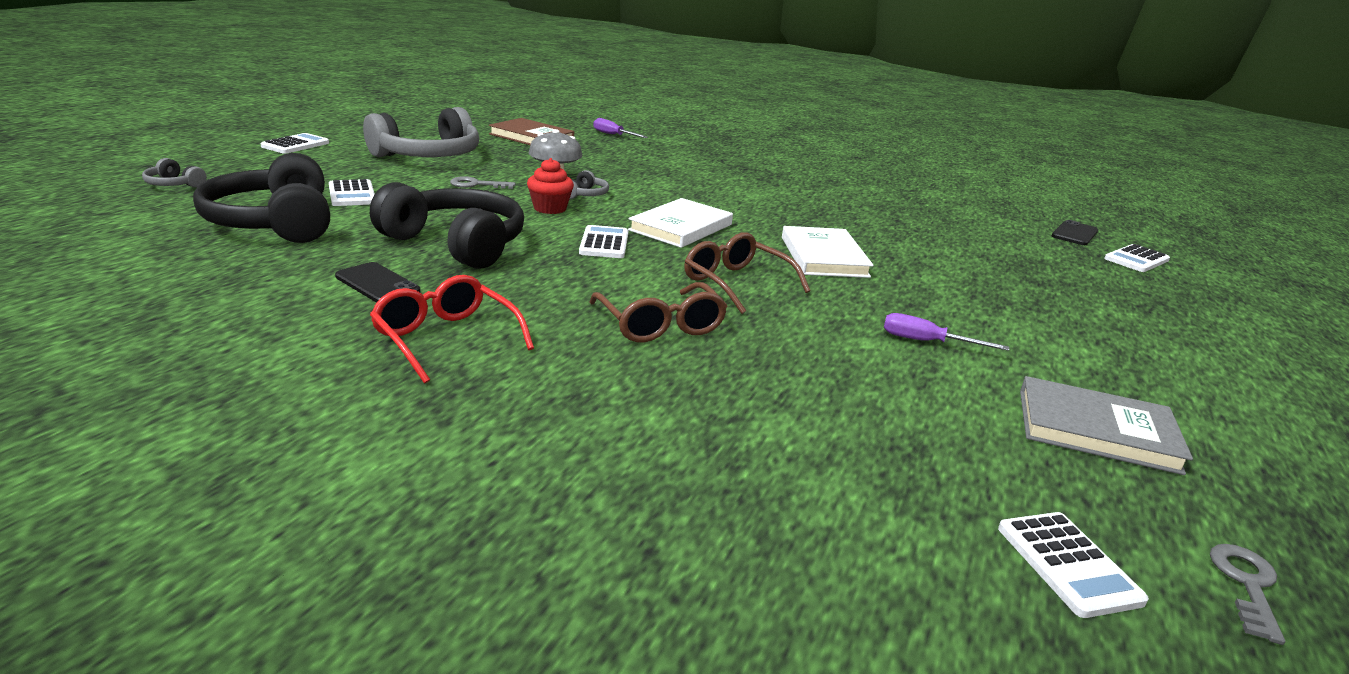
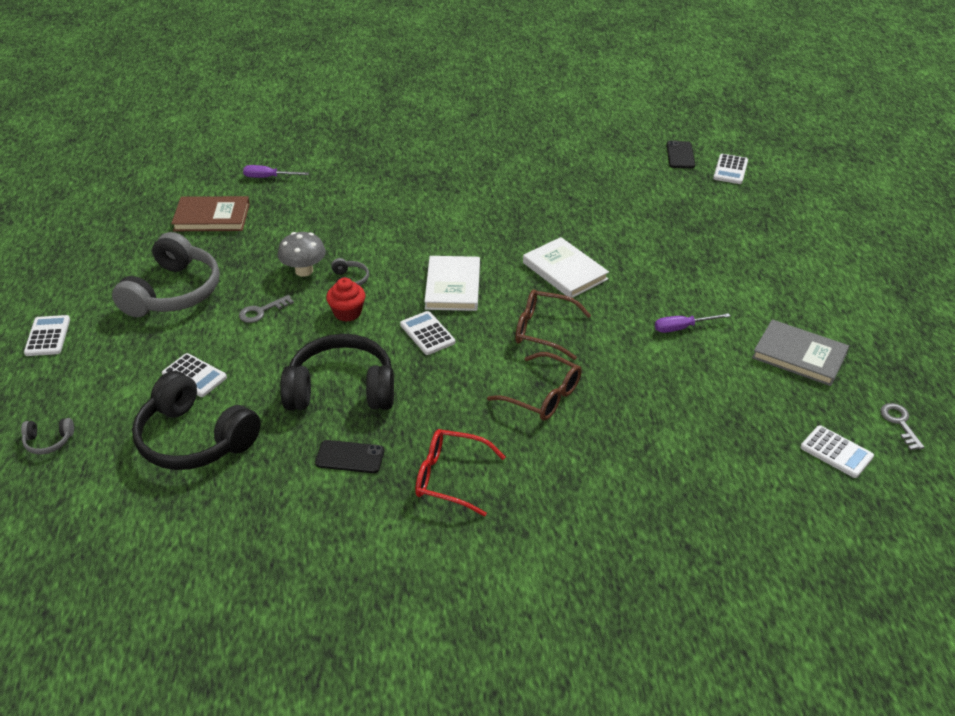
camera: 30 degrees left, 15 degrees up
grey book [1020,376,1193,475] -> grey book turned 45 degrees clockwise [752,319,849,386]

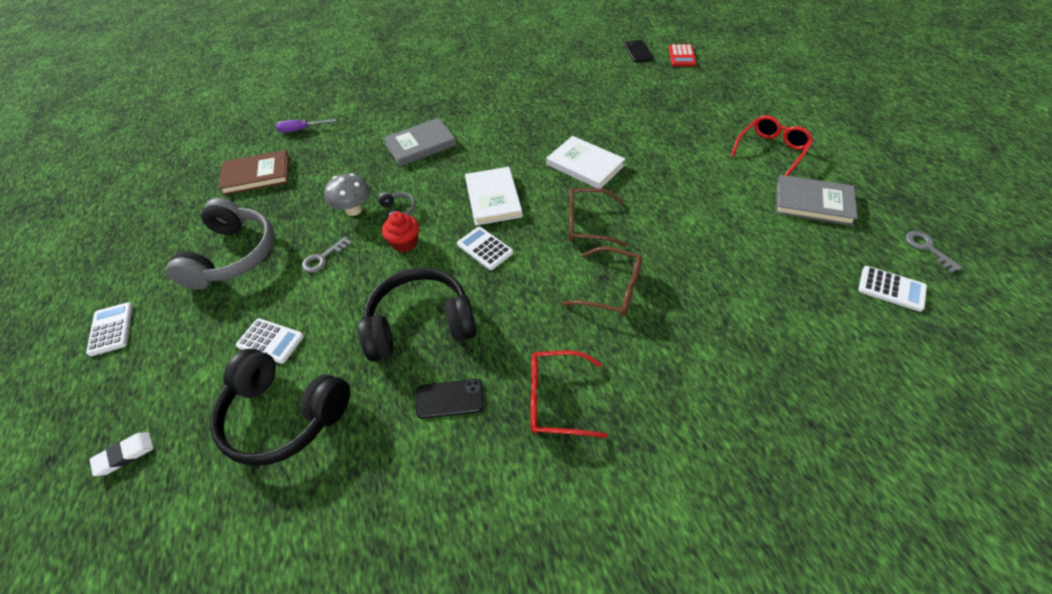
camera: 10 degrees left, 10 degrees up
grey headphones [21,418,74,454] -> white eraser [90,432,154,476]
purple screwdriver [655,313,730,333] -> none
white calculator [713,154,748,184] -> red calculator [669,44,696,66]
none -> grey book [383,118,456,166]
none -> red glasses [731,115,813,176]

